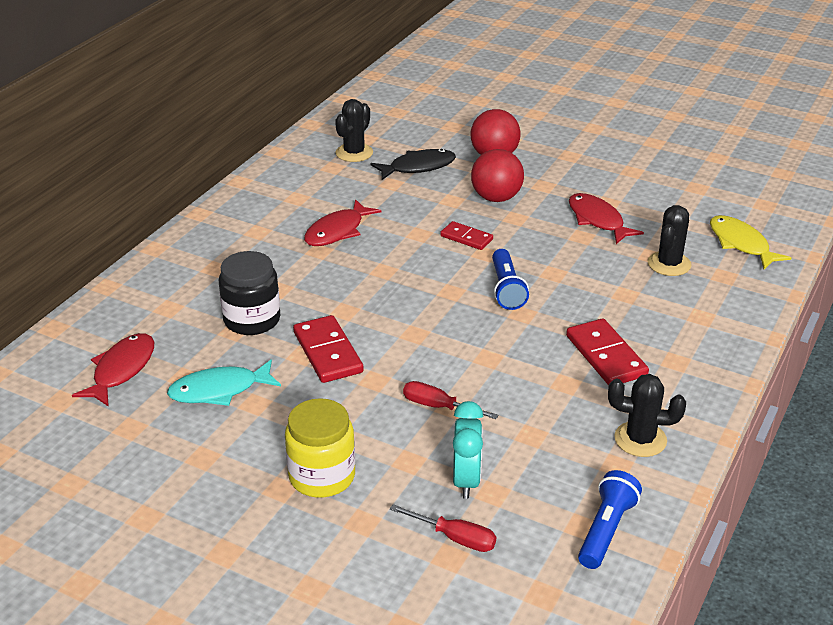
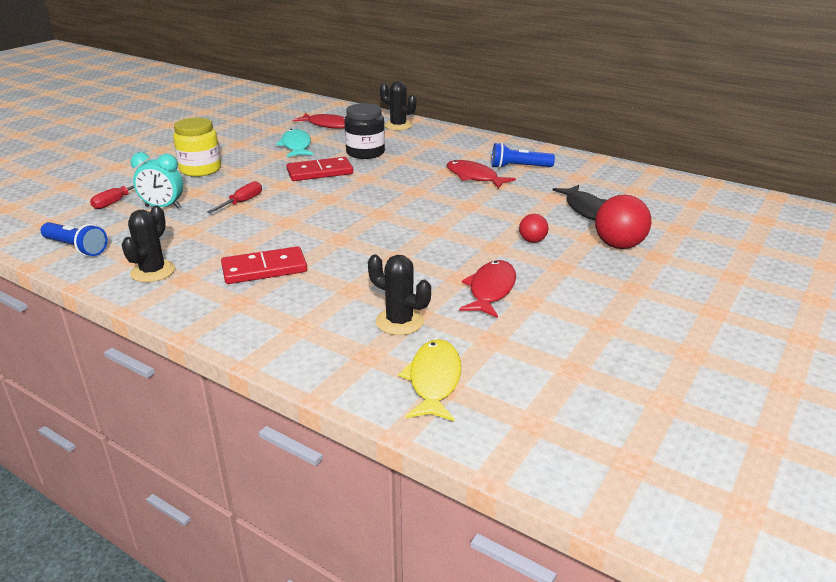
camera: 95 degrees right, 5 degrees down
black cactus [335,99,373,162] -> black cactus moved to [380,81,416,130]
red domino [440,221,493,250] -> none
red ball [471,149,524,202] -> red ball [519,214,548,243], size x0.55
blue flashlight [492,249,529,310] -> blue flashlight moved to [492,143,555,168]
red fish [569,193,644,244] -> red fish turned 45 degrees counterclockwise [459,260,516,318]
yellow fish [710,215,791,269] -> yellow fish turned 60 degrees counterclockwise [398,339,461,421]

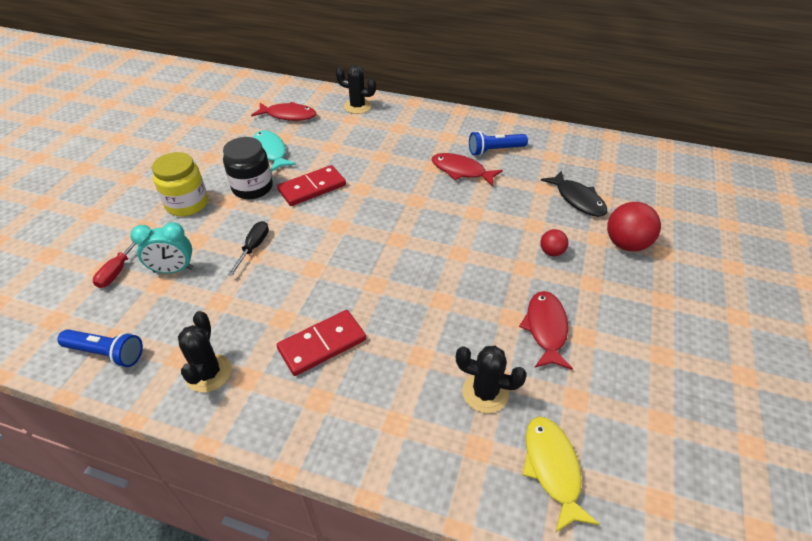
camera: 15 degrees left, 15 degrees up
red screwdriver [207,181,262,213] -> black screwdriver [228,221,269,276]
black jar [344,103,385,159] -> black jar moved to [223,137,273,199]

